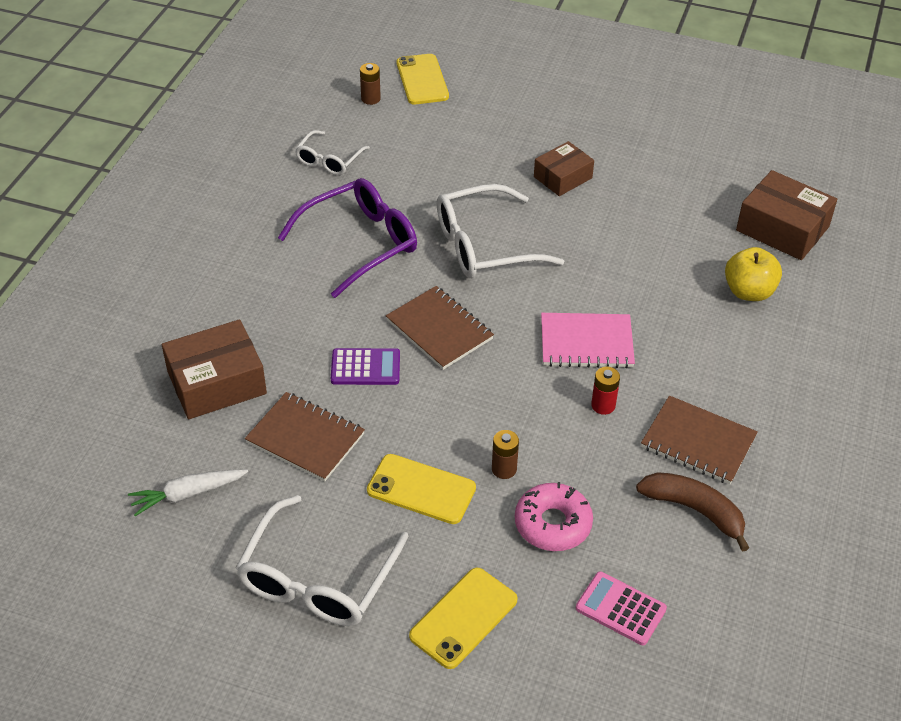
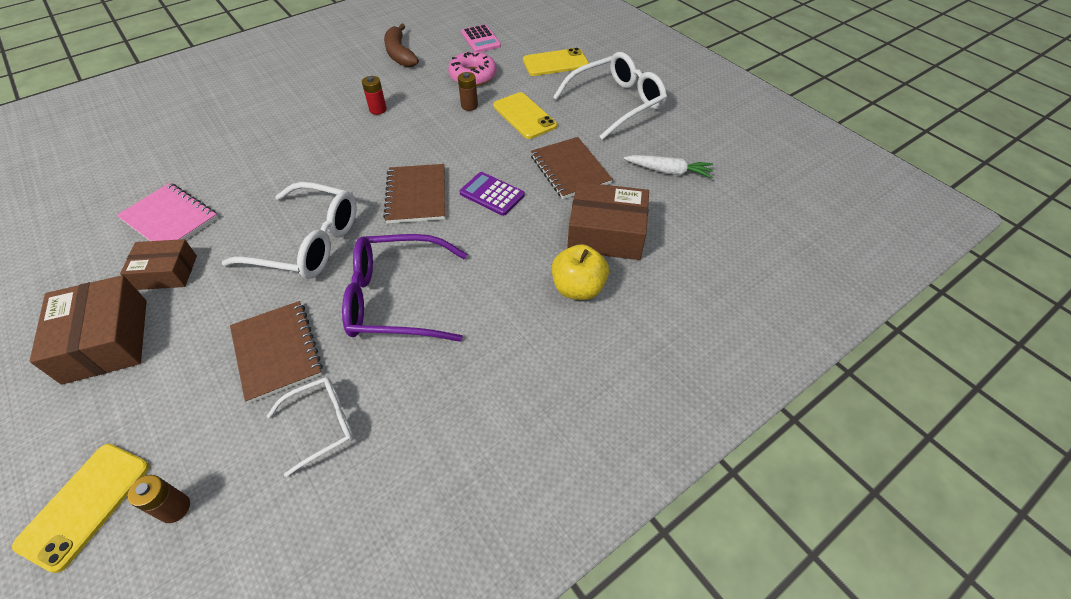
camera: 145 degrees left, 5 degrees up
pink notebook [541,313,635,368] -> pink notebook moved to [117,183,218,241]
brown notebook [641,395,758,484] -> brown notebook moved to [230,301,323,403]
yellow apple [725,247,782,301] -> yellow apple moved to [552,244,609,300]
brown box [736,170,837,260] -> brown box moved to [30,275,147,385]

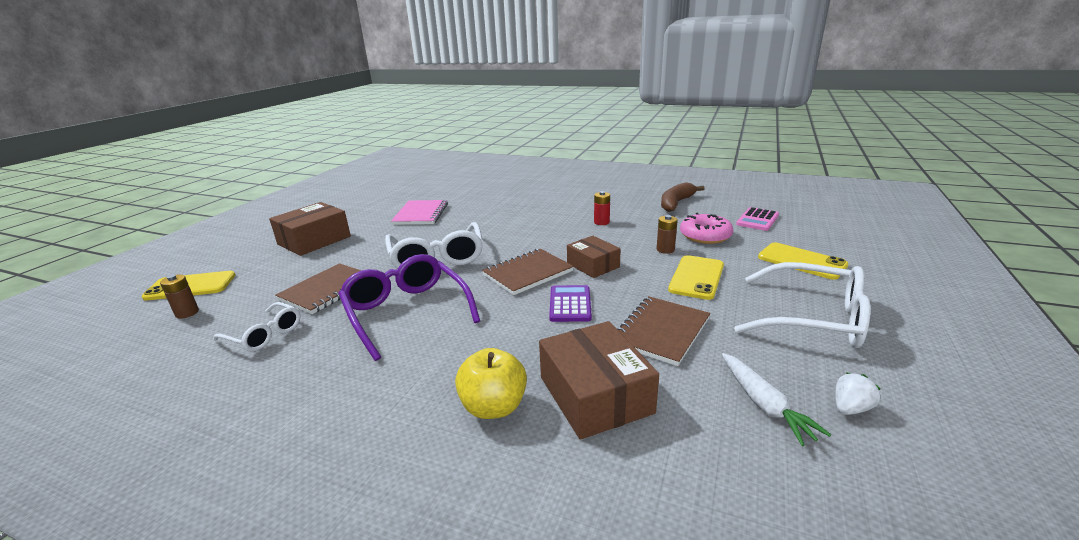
camera: 60 degrees right, 25 degrees down
brown box [120,239,197,290] -> brown box moved to [567,236,621,278]
none -> white strawberry [835,372,881,415]

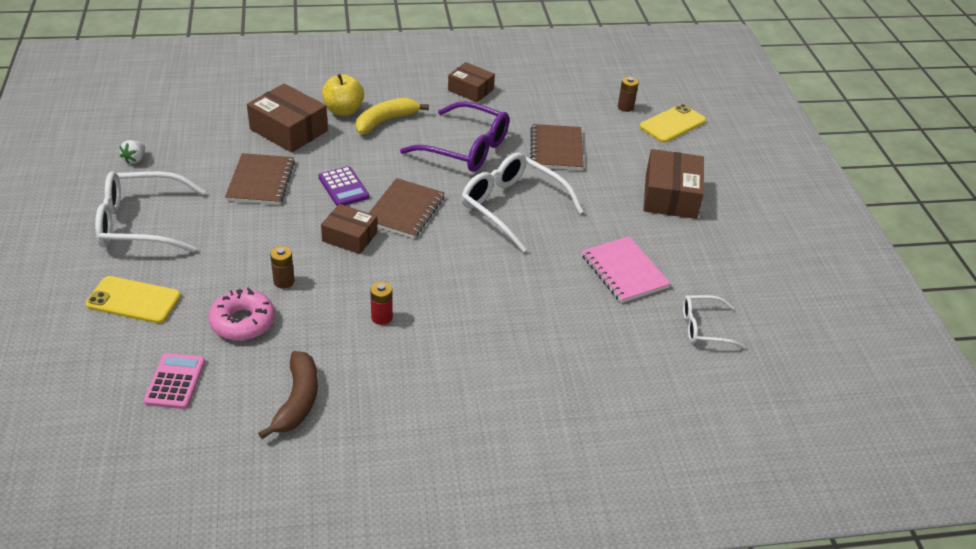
camera: 145 degrees right, 15 degrees up
white glasses [213,302,301,352] -> white glasses moved to [683,295,745,349]
yellow phone [668,255,724,300] -> none
white carrot [722,353,831,446] -> none
none -> yellow banana [356,98,429,134]
none -> brown box [448,62,495,102]

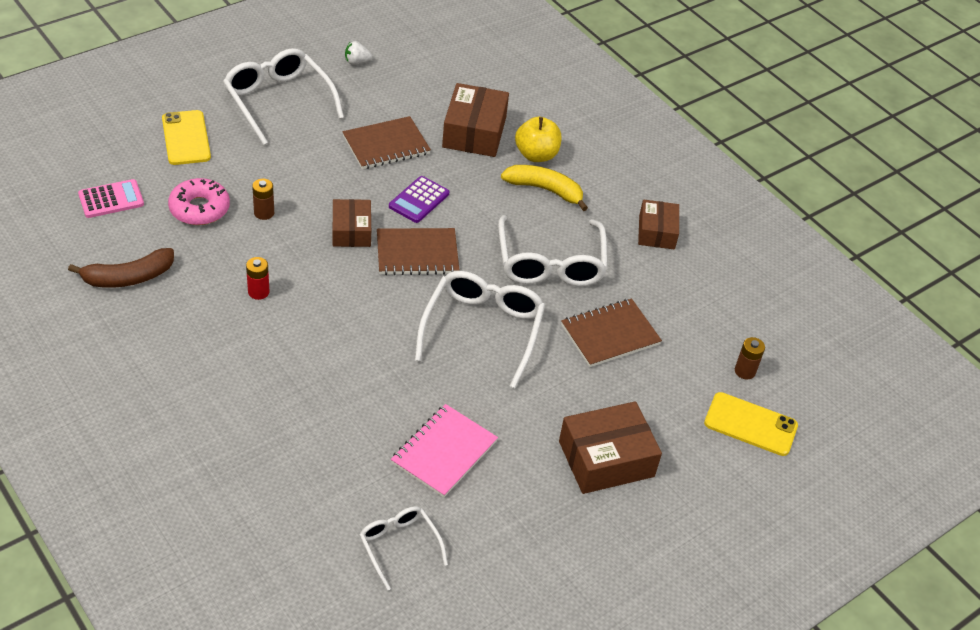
camera: 60 degrees right, 5 degrees up
purple glasses [400,101,509,172] -> white glasses [498,215,608,286]

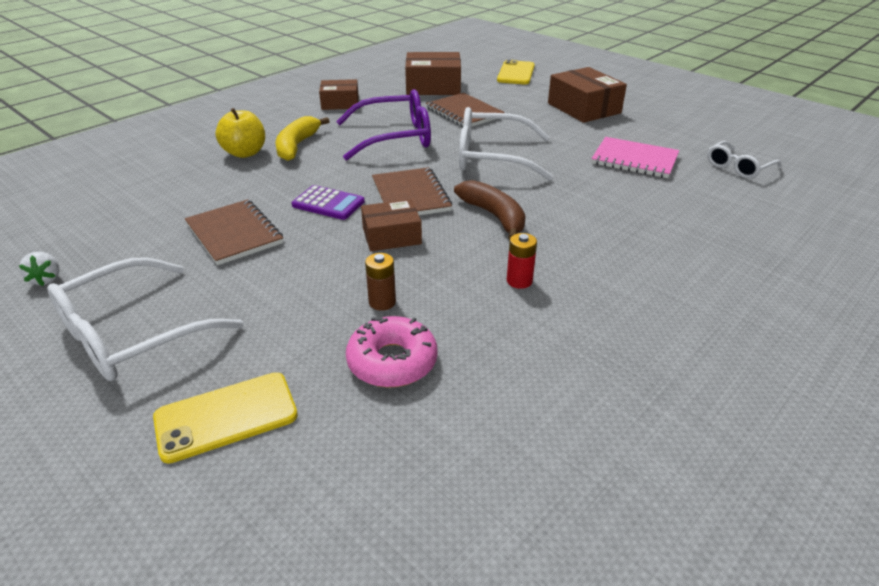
camera: 95 degrees left, 10 degrees down
brown banana [68,248,174,288] -> brown banana moved to [454,180,526,240]
pink calculator [78,179,144,218] -> none
brown box [442,83,509,157] -> brown box moved to [405,52,461,95]
white glasses [498,215,608,286] -> purple glasses [336,89,431,161]
brown battery [735,337,765,380] -> none

